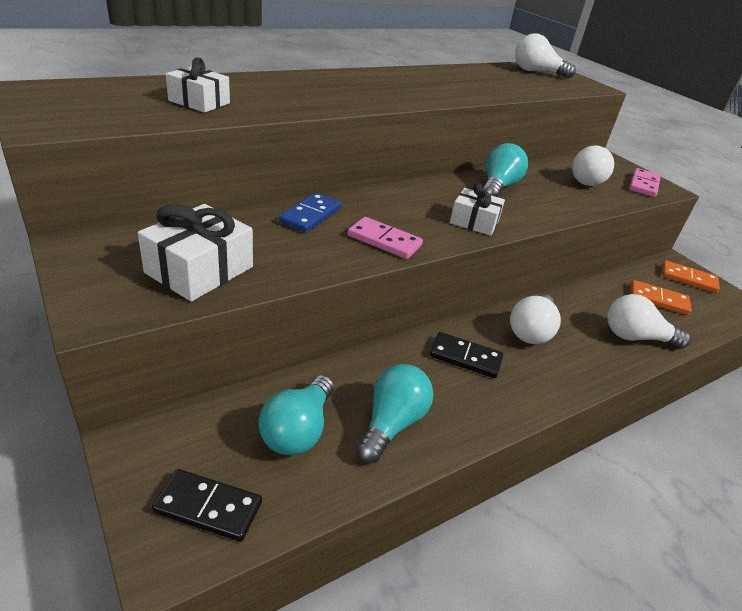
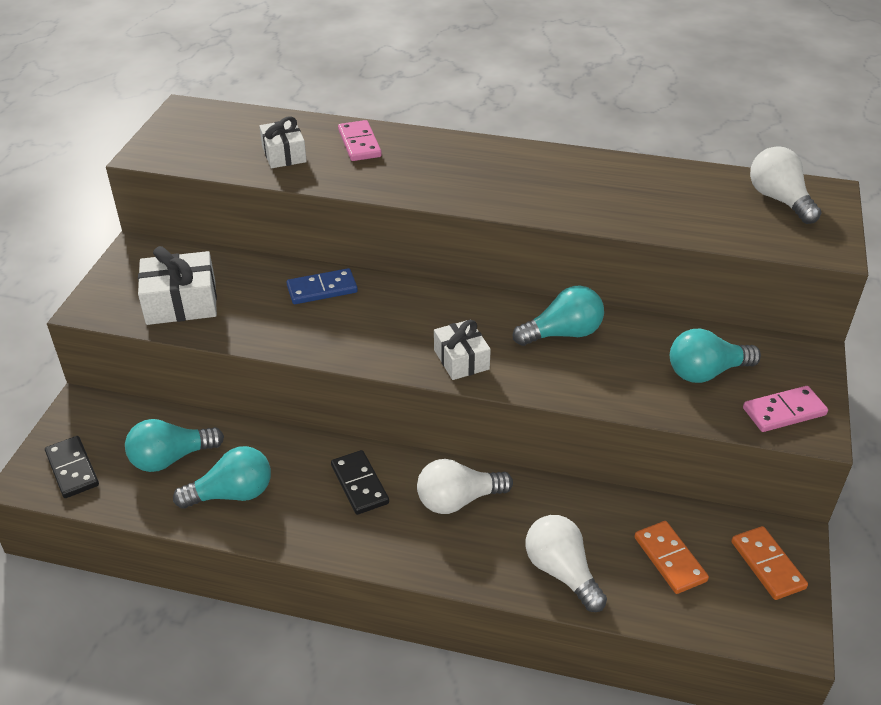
camera: 50 degrees right, 5 degrees up
pink domino [348,217,423,259] -> pink domino moved to [338,120,382,161]
white light bulb [572,145,614,186] -> turquoise light bulb [670,329,761,383]

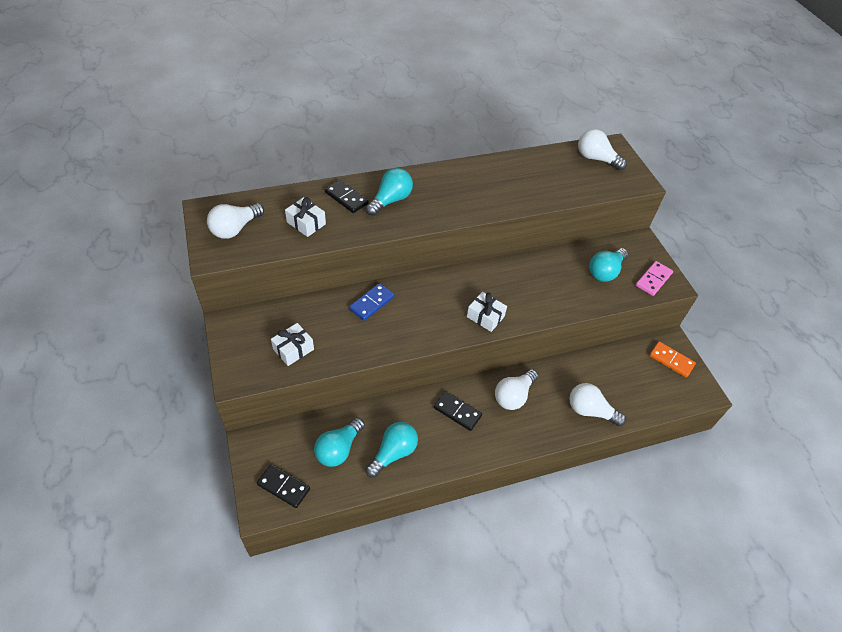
camera: 35 degrees left, 10 degrees up
white gift [138,246,217,325] -> white gift [271,323,314,366], size x0.67
pink domino [338,120,382,161] -> black domino [325,180,368,213]
turquoise light bulb [513,286,604,346] -> turquoise light bulb moved to [366,168,413,216]
orange domino [634,521,709,594] -> none
none -> white light bulb [207,203,264,239]

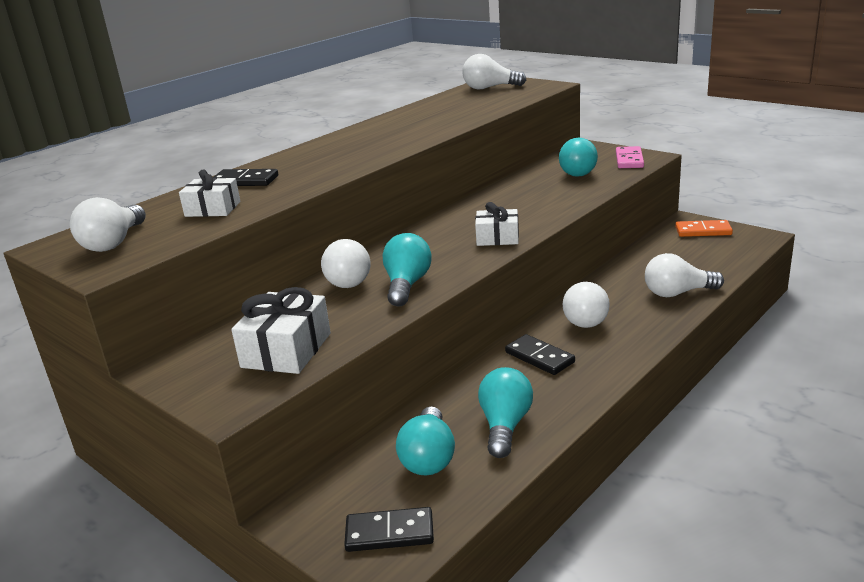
camera: 25 degrees left, 25 degrees down
white gift [271,323,314,366] -> white gift [231,287,331,374], size x1.50
blue domino [349,283,394,321] -> white light bulb [321,239,371,288]
turquoise light bulb [366,168,413,216] -> turquoise light bulb moved to [383,233,432,307]
black domino [434,391,482,431] -> black domino turned 45 degrees clockwise [505,334,575,375]

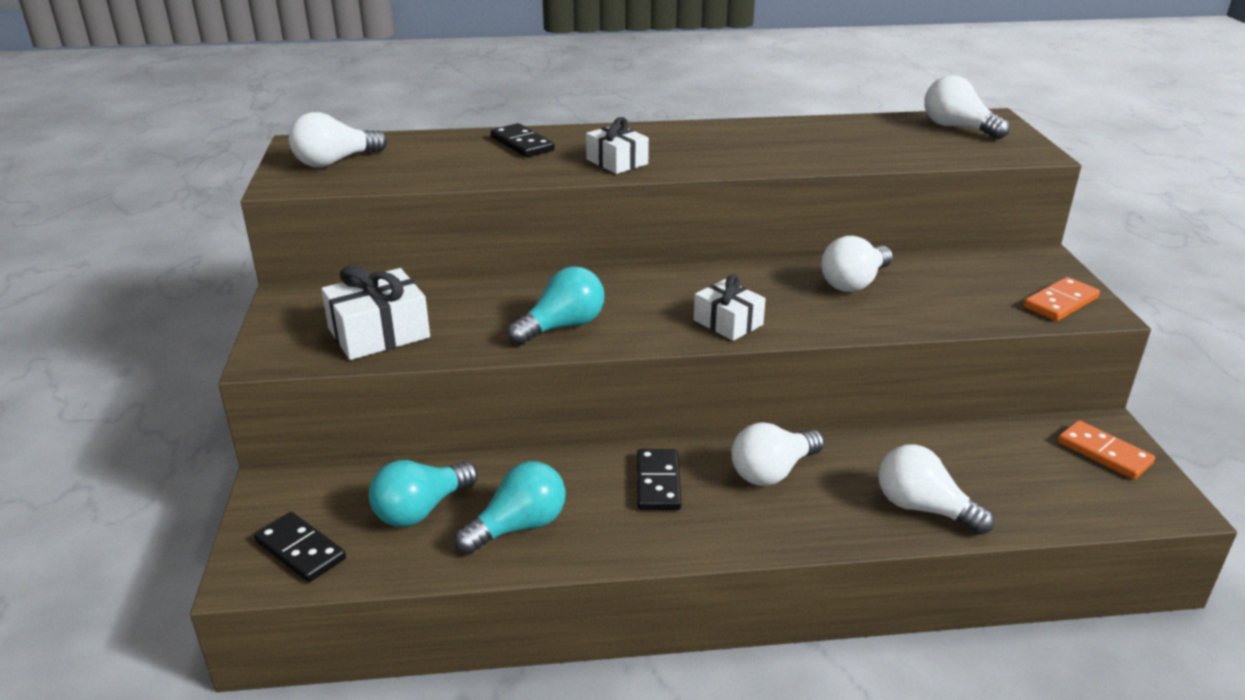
camera: 40 degrees right, 5 degrees up
white gift [179,169,240,217] -> white gift moved to [586,117,649,174]
white light bulb [321,239,371,288] -> white light bulb moved to [821,236,893,292]
turquoise light bulb [559,138,598,177] -> none
pink domino [616,146,644,168] -> orange domino [1024,277,1100,321]

